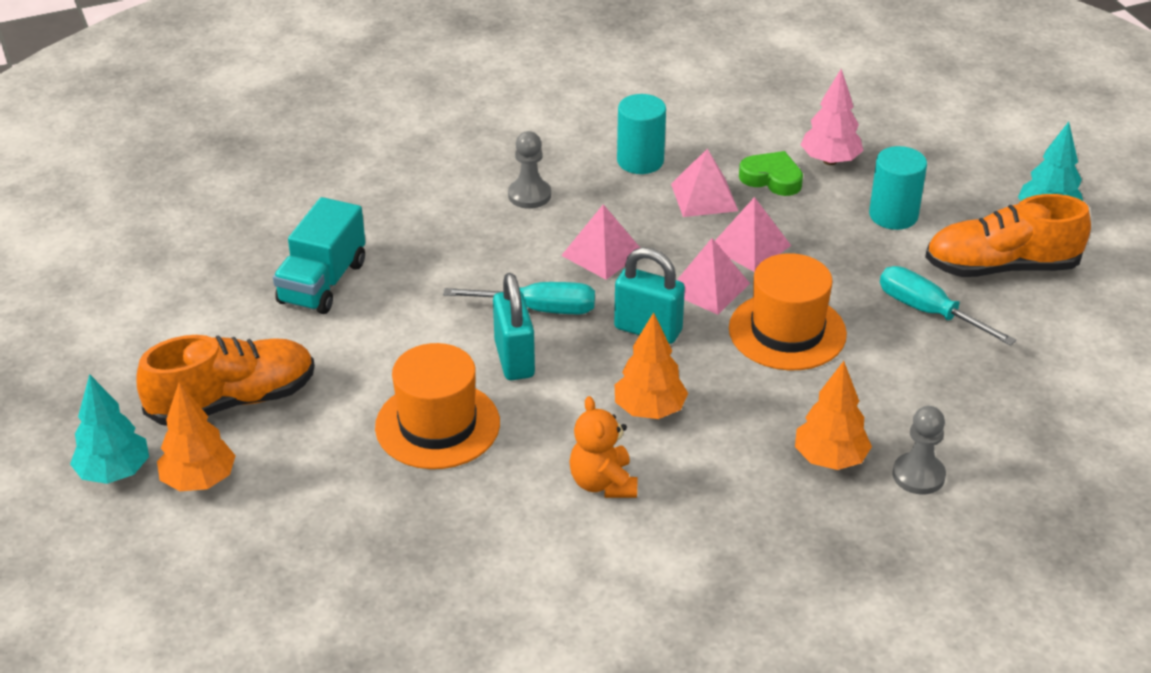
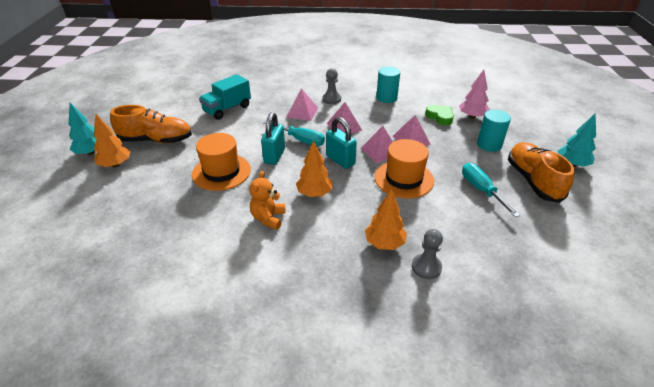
camera: 25 degrees right, 0 degrees up
pink pyramid [671,148,738,217] -> pink pyramid moved to [287,88,318,121]
orange shoe [925,194,1091,277] -> orange shoe turned 60 degrees clockwise [508,142,574,203]

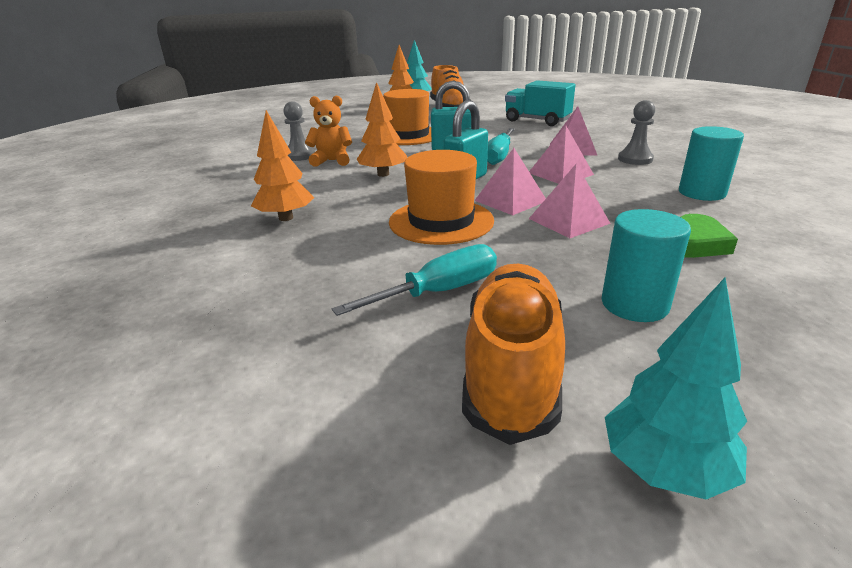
camera: 80 degrees right, 10 degrees down
grey pawn [412,229,443,279] -> grey pawn moved to [283,101,315,161]
pink tree [459,70,490,119] -> none
orange shoe [508,142,574,203] -> orange shoe turned 60 degrees counterclockwise [462,264,565,445]

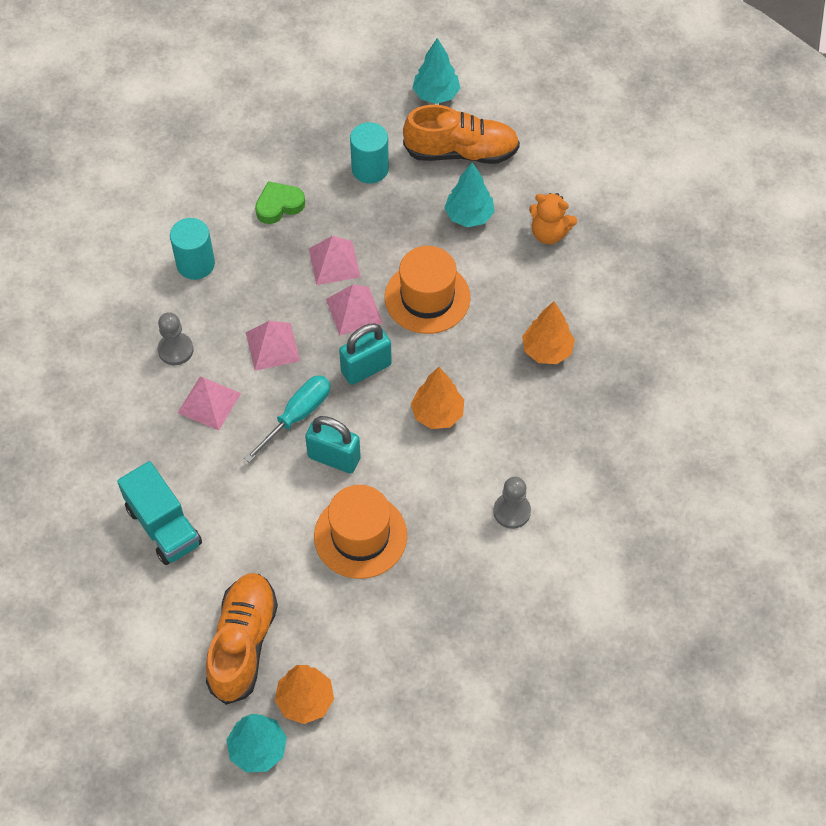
camera: 160 degrees left, 30 degrees up
orange teddy bear [305,96,352,167] -> orange teddy bear moved to [529,193,577,244]
turquoise screwdriver [332,244,497,316] -> turquoise tree [444,163,494,227]
orange shoe [462,264,565,445] -> orange shoe turned 120 degrees counterclockwise [403,105,520,164]

